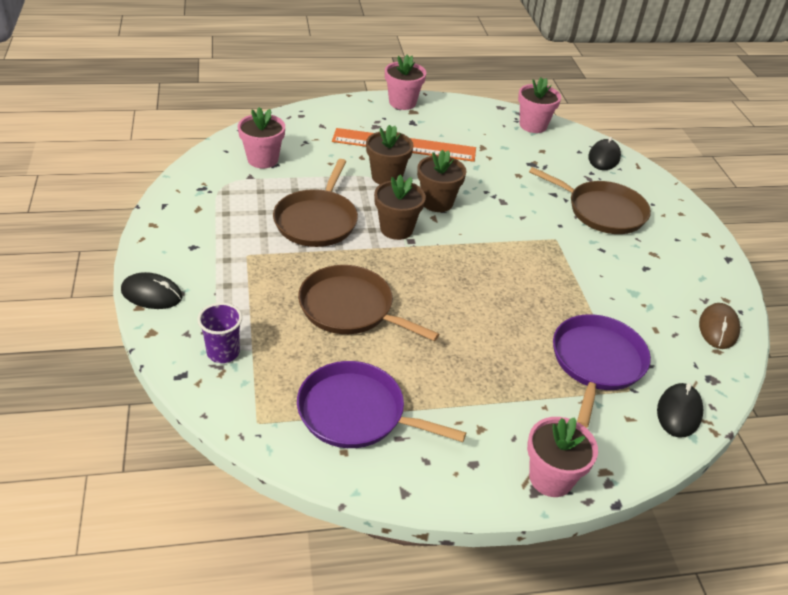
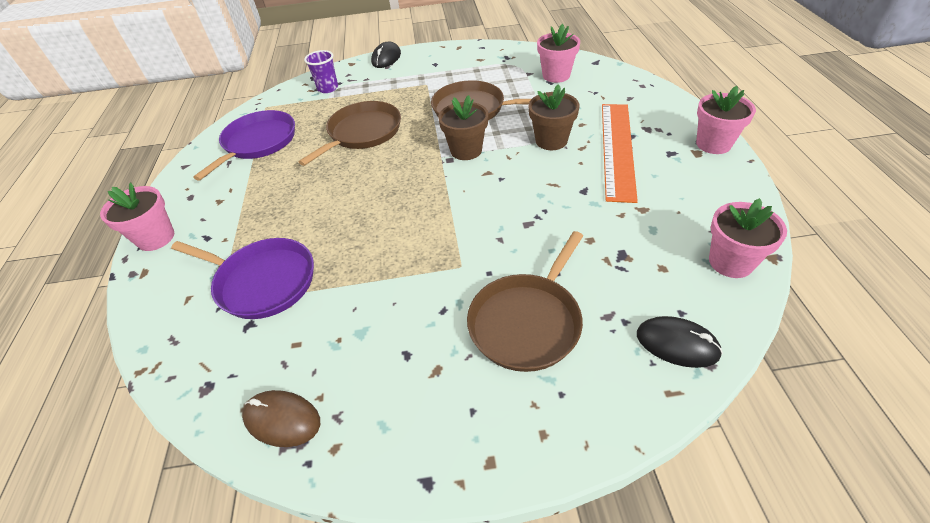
camera: 100 degrees right, 5 degrees up
brown flower pot [417,149,466,212] -> none
black mouse [657,383,704,438] -> none

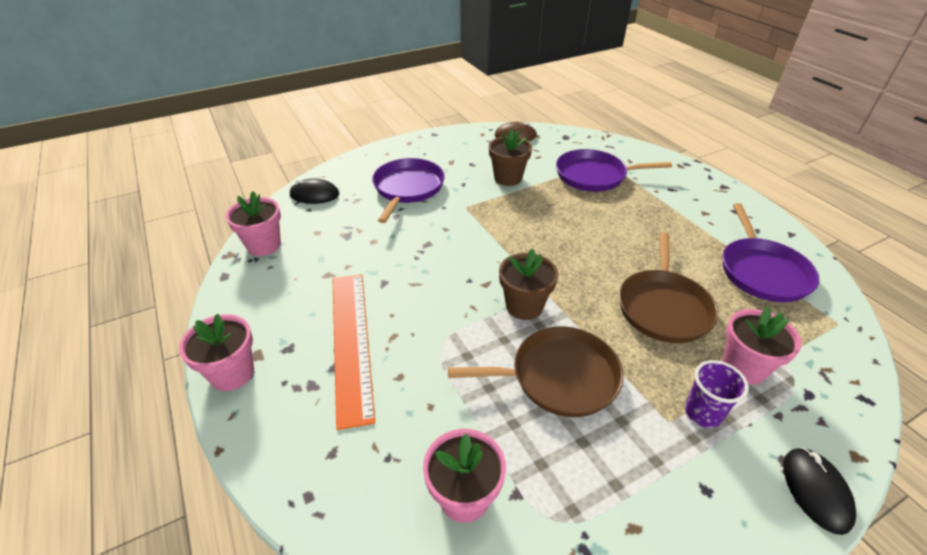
camera: 155 degrees right, 5 degrees down
pink flower pot [100,182,174,251] -> pink flower pot moved to [722,307,801,385]
purple cup [304,50,338,93] -> purple cup moved to [685,360,749,428]
brown pan [467,231,583,372] -> purple pan [372,158,445,223]
brown flower pot [529,84,580,150] -> brown flower pot moved to [489,129,532,186]

